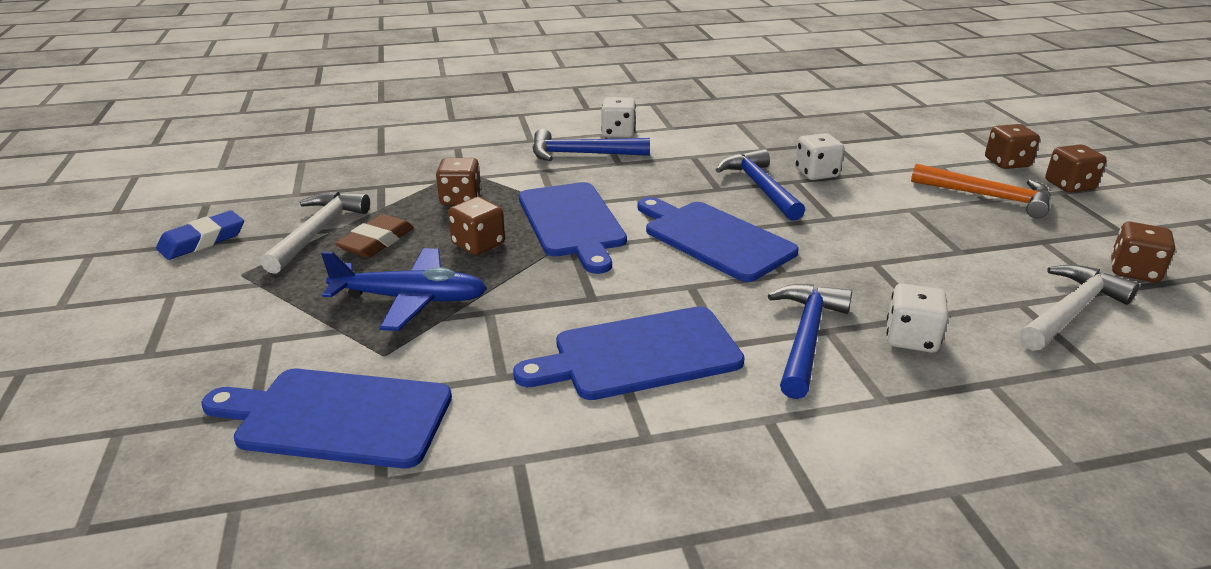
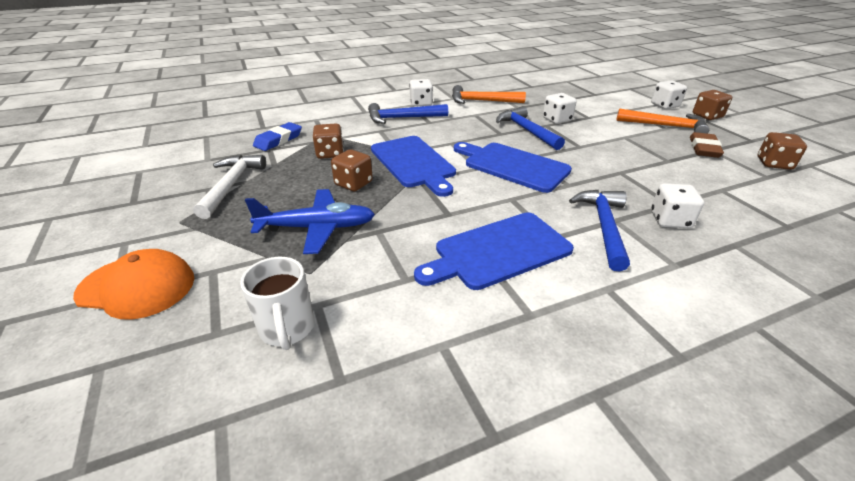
camera: 10 degrees left, 5 degrees up
blue eraser [156,210,244,260] -> blue eraser moved to [253,122,302,151]
blue cutting board [201,369,452,469] -> white mug [240,257,315,350]
brown eraser [335,214,414,258] -> brown eraser moved to [690,132,724,158]
brown dice [985,124,1040,169] -> white dice [651,81,687,109]
white hammer [1019,265,1139,351] -> none
none -> orange cap [73,249,194,320]
none -> orange hammer [452,85,526,104]

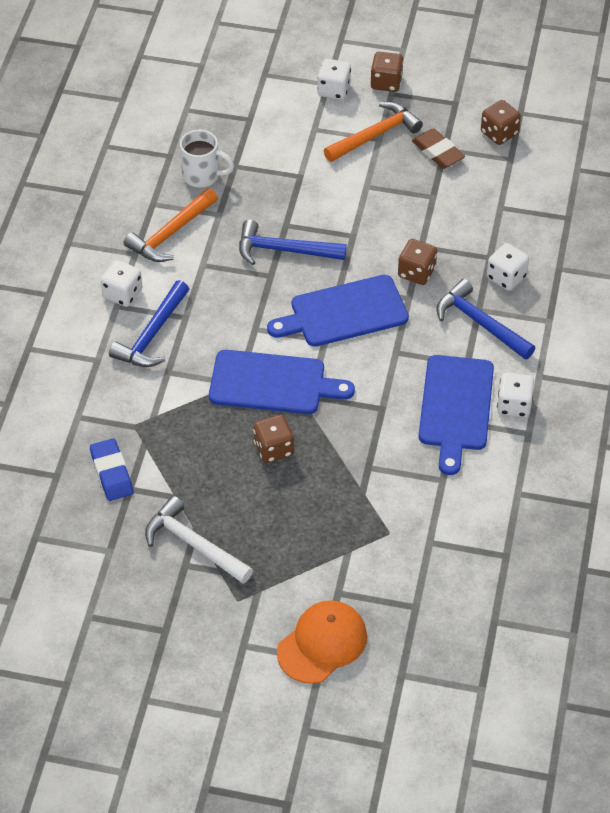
camera: 55 degrees left, 15 degrees up
white mug [240,257,315,350] -> white mug moved to [180,130,234,187]
blue plane [245,189,375,254] -> none
brown dice [313,124,344,159] -> brown dice moved to [398,239,437,285]
white dice [543,93,577,124] -> white dice moved to [497,372,534,418]

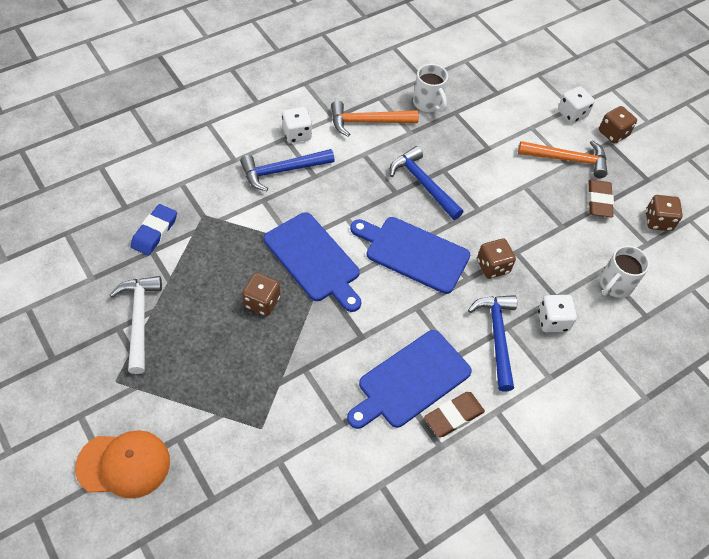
camera: 40 degrees right, 5 degrees up
white dice [497,372,534,418] -> brown eraser [424,392,485,437]
none -> white mug [600,246,650,298]

